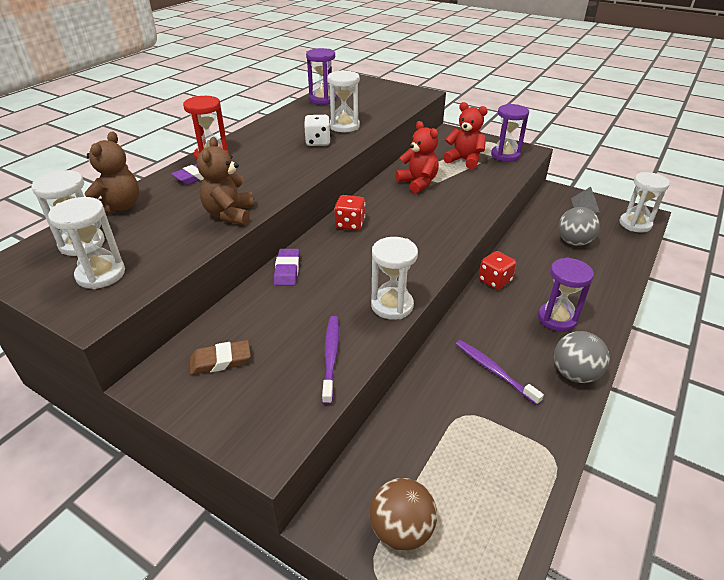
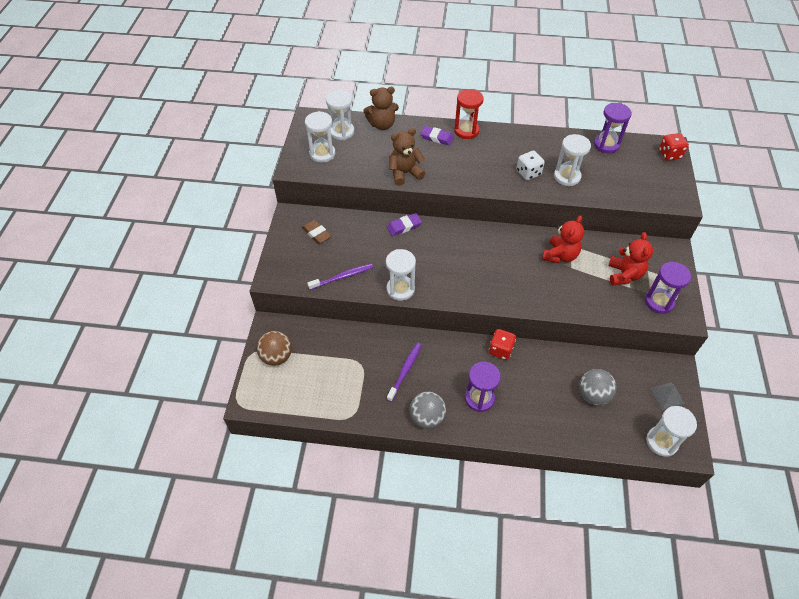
camera: 65 degrees right, 15 degrees up
red dice [334,195,365,231] -> red dice moved to [659,133,689,161]

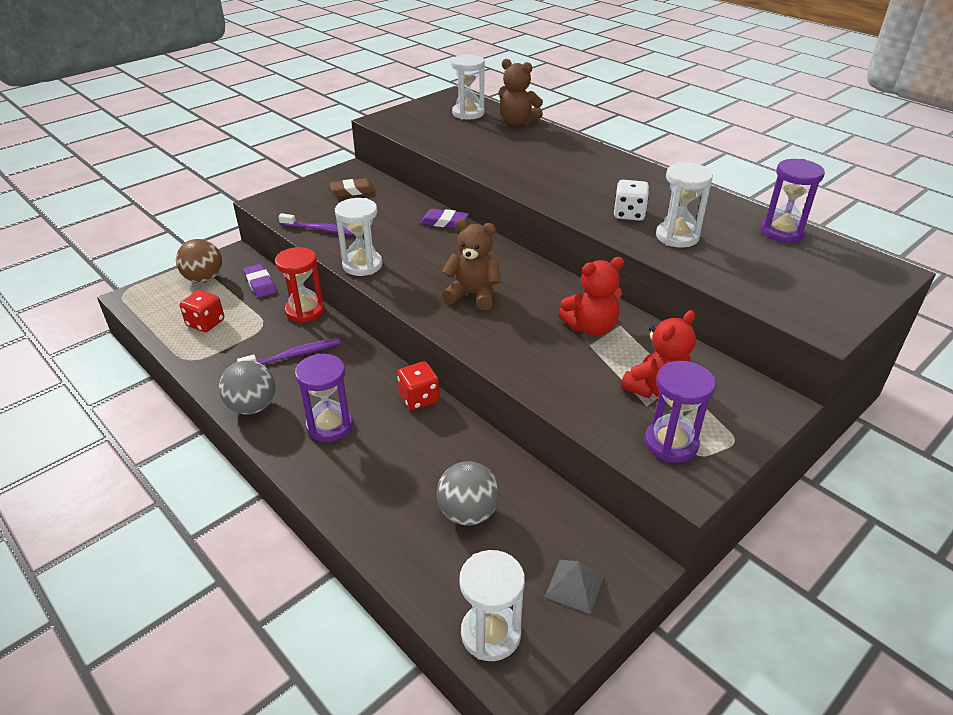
camera: 40 degrees right, 15 degrees down
brown eraser [302,220,331,244] -> brown eraser turned 75 degrees clockwise [330,178,376,197]
white hourglass [305,111,336,163] -> none
brown teddy bear [389,128,425,186] -> brown teddy bear moved to [442,219,500,310]
purple eraser [420,126,454,145] -> purple eraser moved to [243,264,276,298]
red hourglass [454,89,484,139] -> red hourglass moved to [275,247,325,323]
red dice [659,133,689,161] -> red dice moved to [180,290,224,332]

